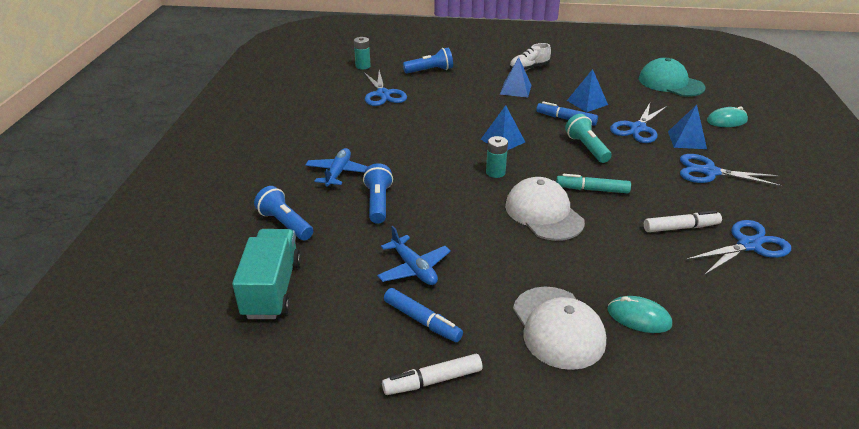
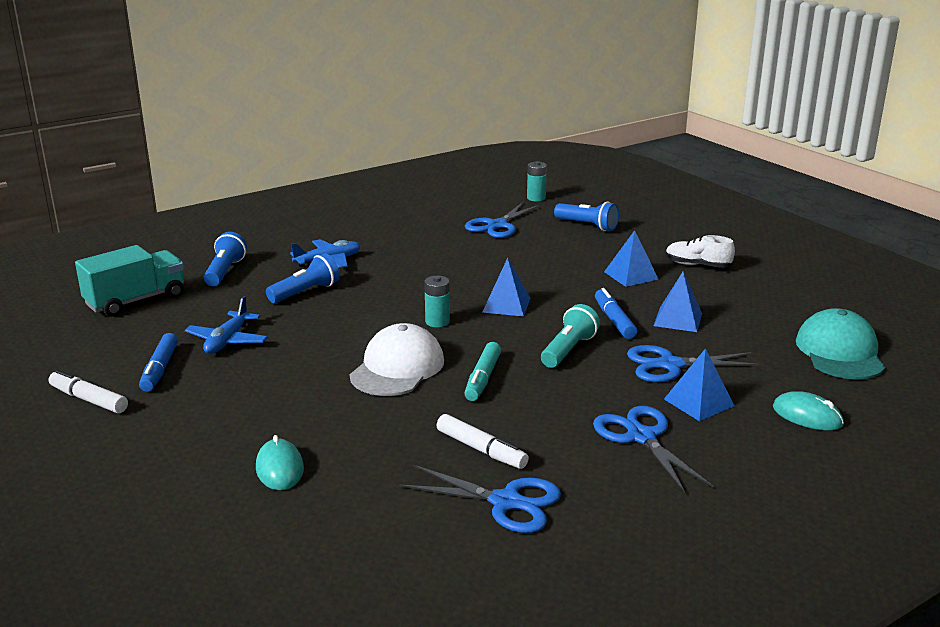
camera: 50 degrees right, 10 degrees down
white cap [513,287,606,370] -> none
turquoise marker [556,174,631,193] -> turquoise marker turned 135 degrees counterclockwise [464,342,501,401]

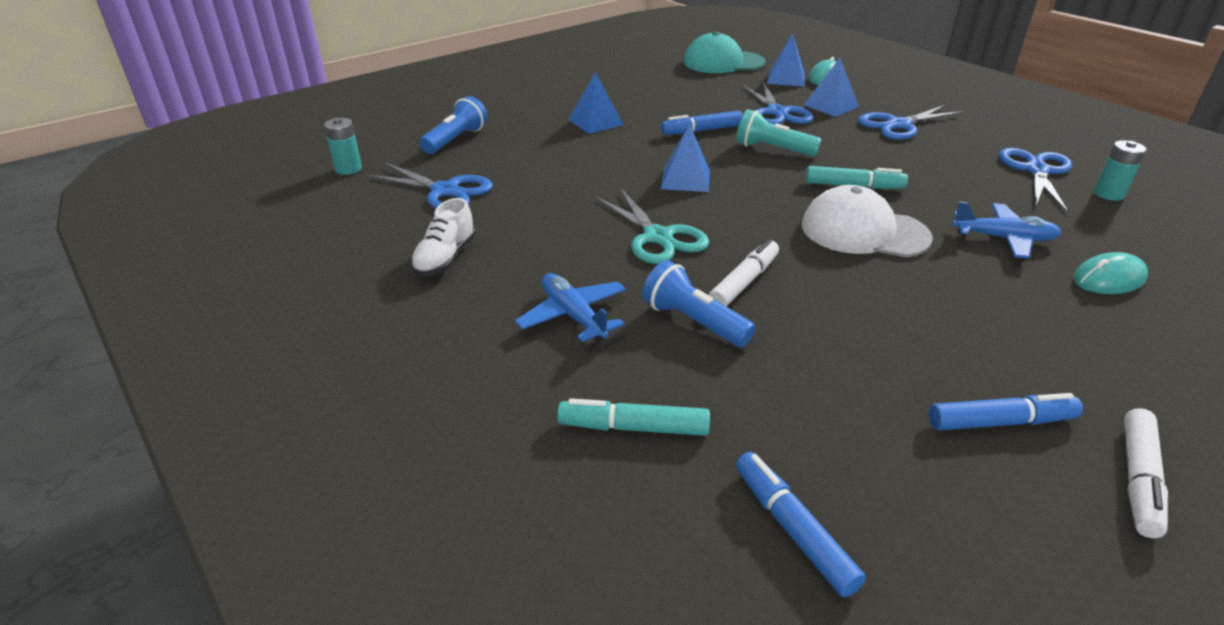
camera: 95 degrees left, 10 degrees up
turquoise truck [75,245,184,317] -> blue marker [736,452,866,597]
blue plane [185,296,268,354] -> blue plane moved to [952,202,1062,259]
blue flashlight [204,232,247,286] -> turquoise marker [557,398,710,436]
turquoise battery [424,276,450,327] -> turquoise battery moved to [1094,140,1147,201]
white marker [437,414,529,469] -> white marker moved to [709,239,779,307]
blue pyramid [654,272,702,332] -> blue pyramid moved to [767,33,805,87]
white shoe [665,235,735,268] -> white shoe moved to [411,198,476,276]
none -> turquoise scissors [595,188,709,264]

